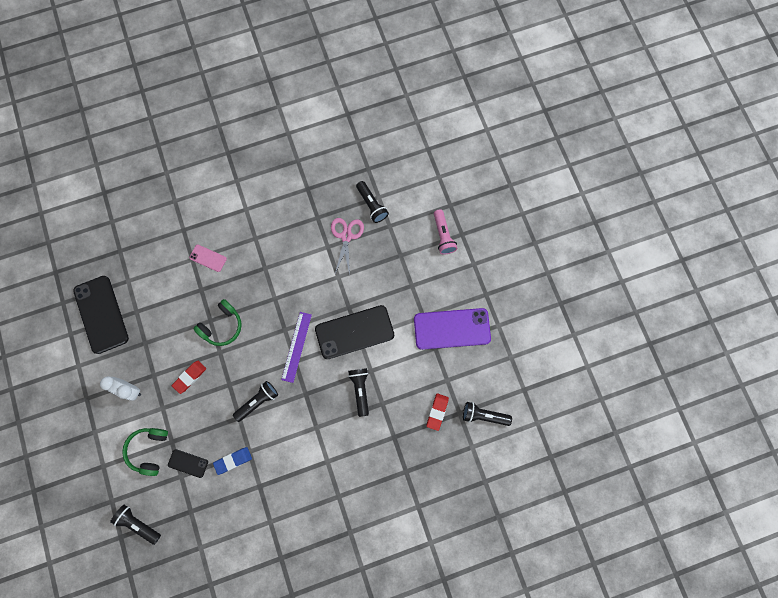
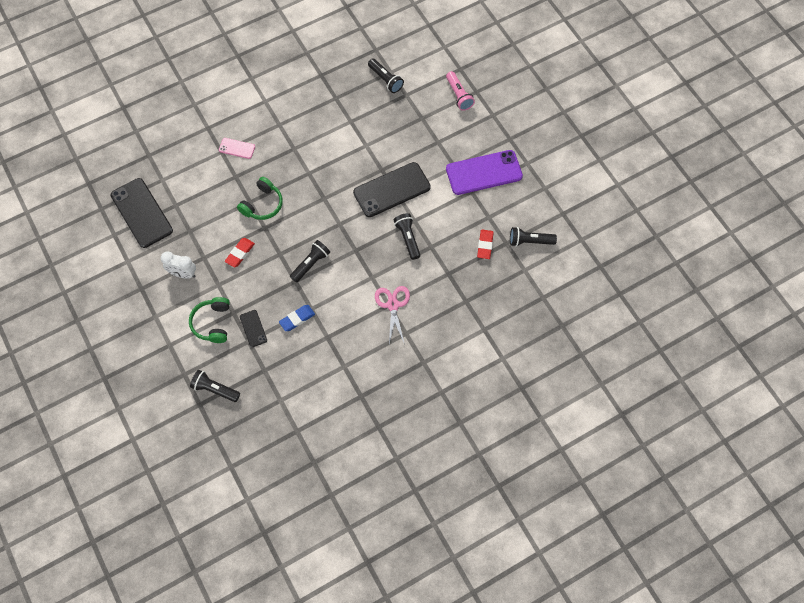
camera: 10 degrees left, 10 degrees down
black phone [168,449,208,478] -> black phone turned 60 degrees clockwise [240,310,267,347]
purple ruler [281,312,312,383] -> none
pink scissors [331,218,364,275] -> pink scissors moved to [375,286,410,345]

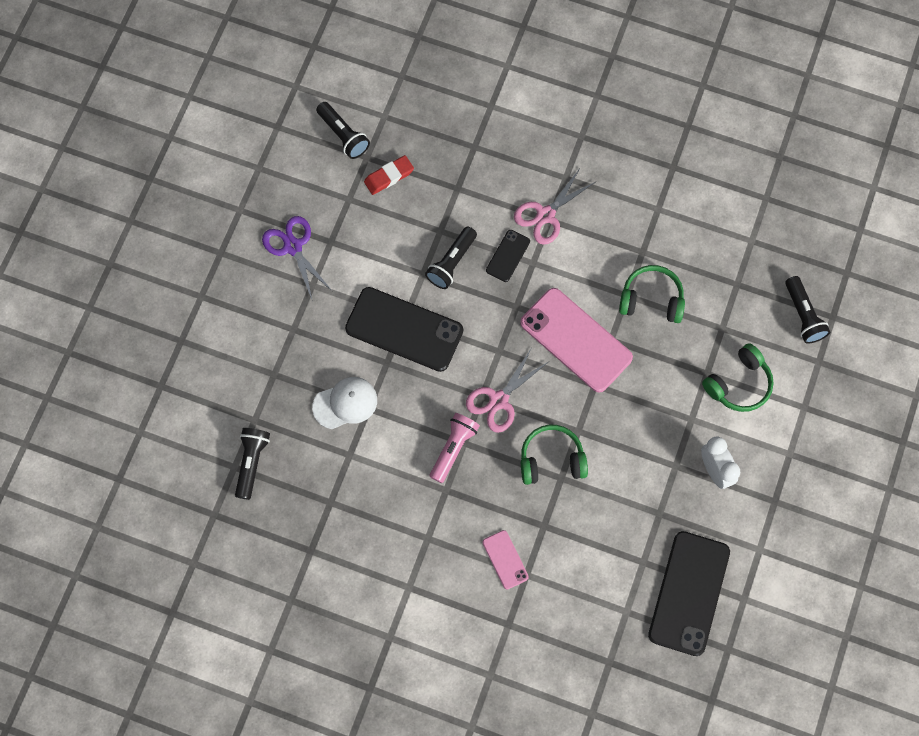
camera: 130 degrees left, 5 degrees up
red eraser [225,238,255,267] -> none
black phone [240,310,267,347] -> black phone moved to [486,230,530,282]
blue eraser [279,305,315,331] -> green headphones [619,265,685,323]
black flashlight [290,240,330,283] -> pink phone [520,288,633,393]
pink flashlight [446,71,475,111] -> pink flashlight moved to [430,413,480,483]
purple phone [446,150,523,195] -> purple scissors [262,216,333,299]
none -> white cap [312,377,377,429]
none -> pink scissors [466,349,548,433]

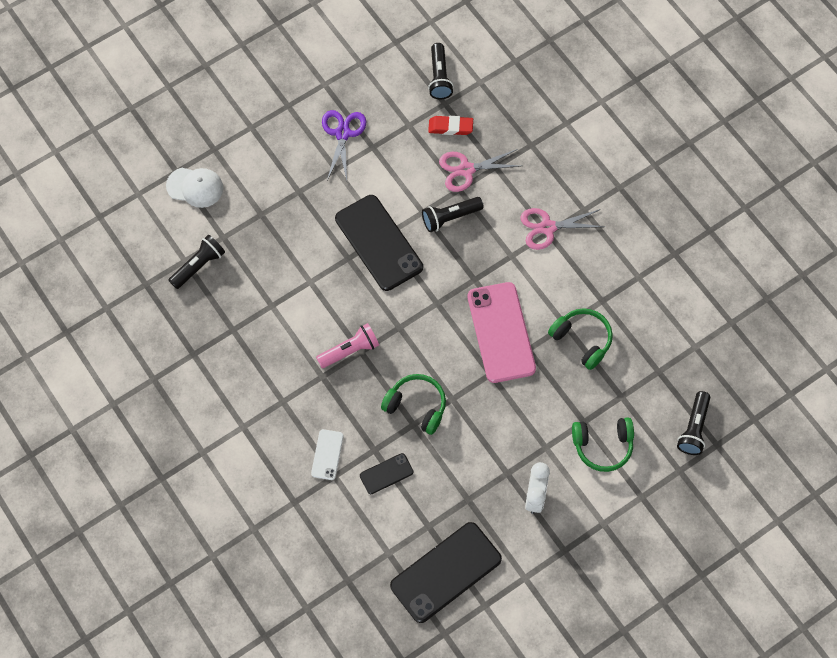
camera: 35 degrees right, 5 degrees down
white cap [312,377,377,429] -> white cap moved to [166,168,223,208]
pink scissors [466,349,548,433] -> pink scissors moved to [439,149,520,192]
pink phone [482,530,529,589] -> white phone [311,429,344,480]
black phone [486,230,530,282] -> black phone moved to [360,453,414,494]

